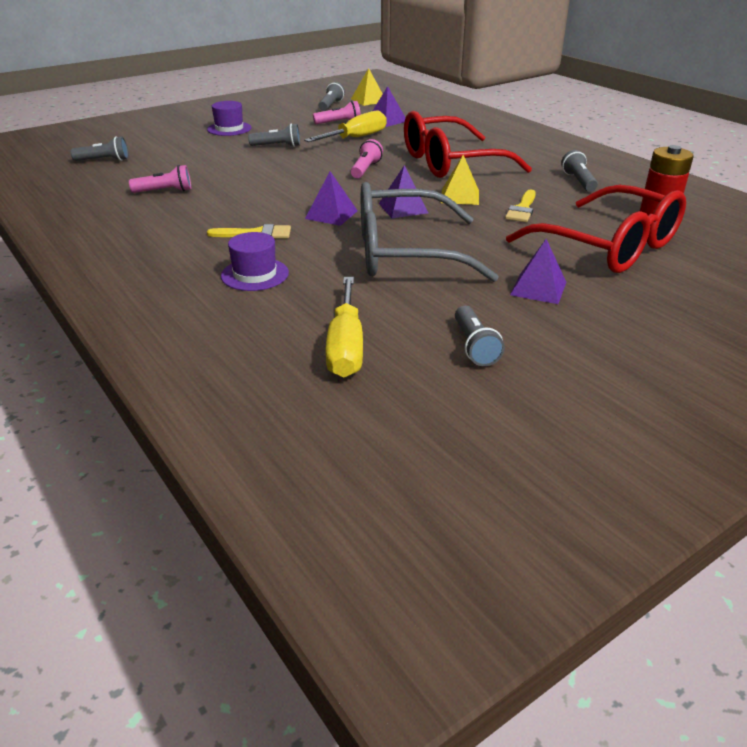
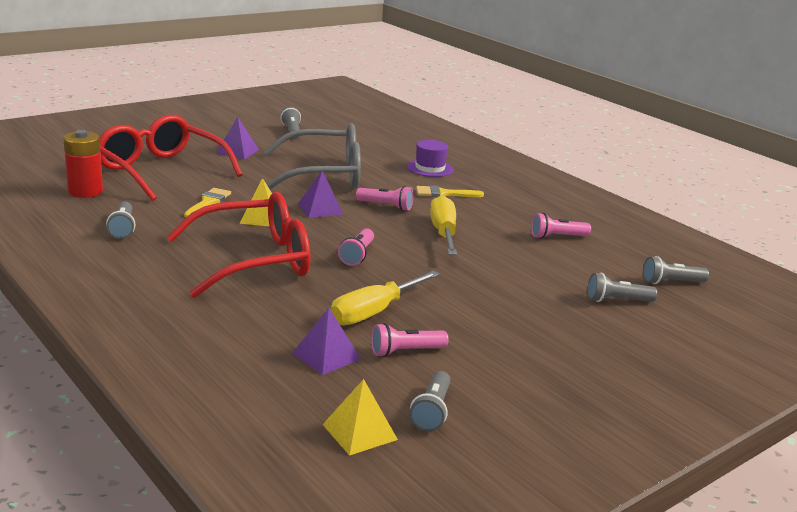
camera: 175 degrees right, 10 degrees down
purple hat [207,101,252,136] -> none
grey flashlight [248,124,300,147] -> grey flashlight moved to [587,273,657,302]
purple pyramid [305,171,358,226] -> pink flashlight [356,186,413,211]
yellow screwdriver [326,277,363,377] -> yellow screwdriver moved to [430,195,457,255]

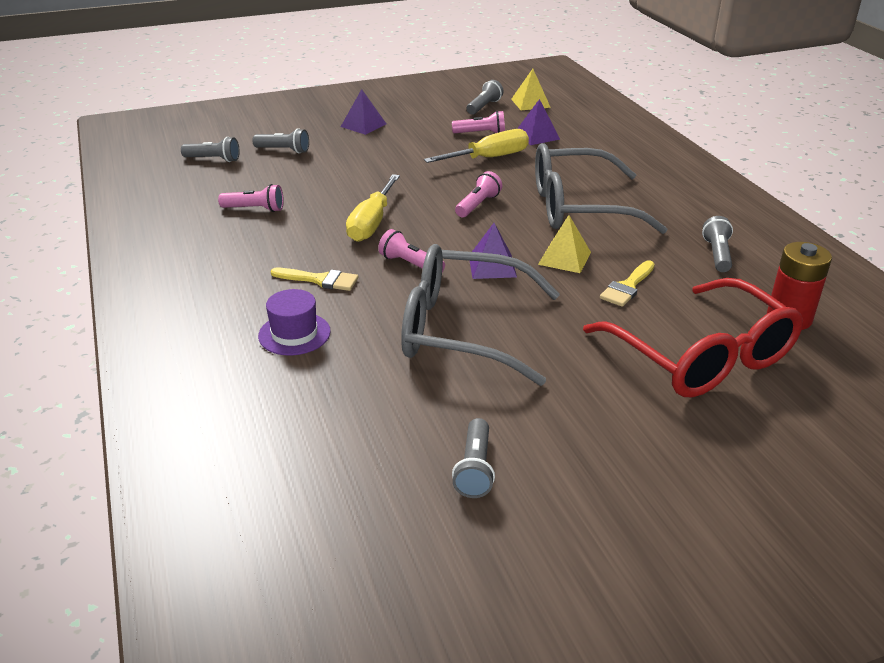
camera: 160 degrees left, 10 degrees up
red glasses [167,192,311,298] -> grey glasses [535,143,667,234]
purple pyramid [216,117,259,159] -> purple pyramid moved to [341,89,386,135]

